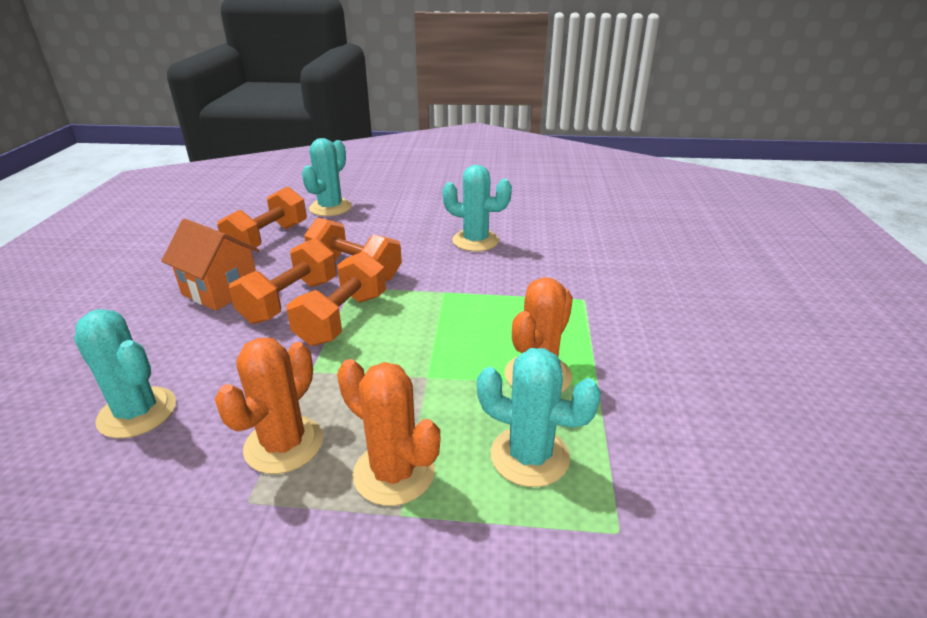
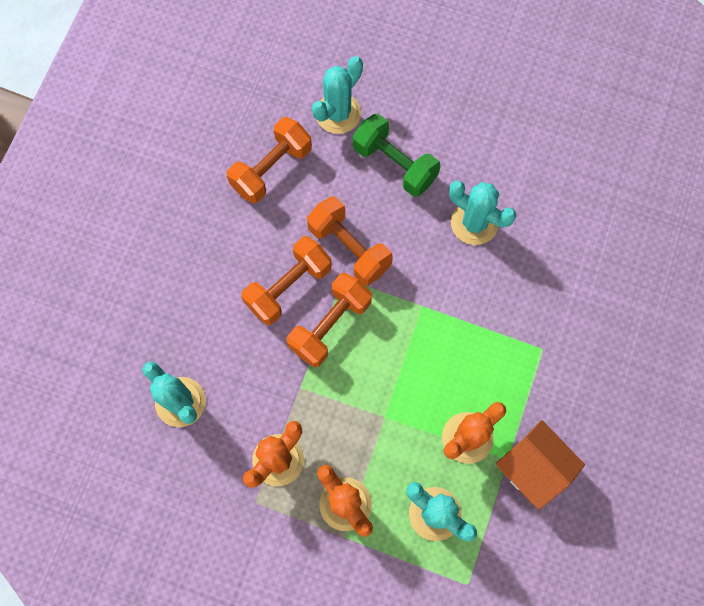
camera: 15 degrees right, 40 degrees up
orange house [161,219,260,311] -> orange house moved to [496,420,585,510]
none -> green dumbbell [353,114,440,197]

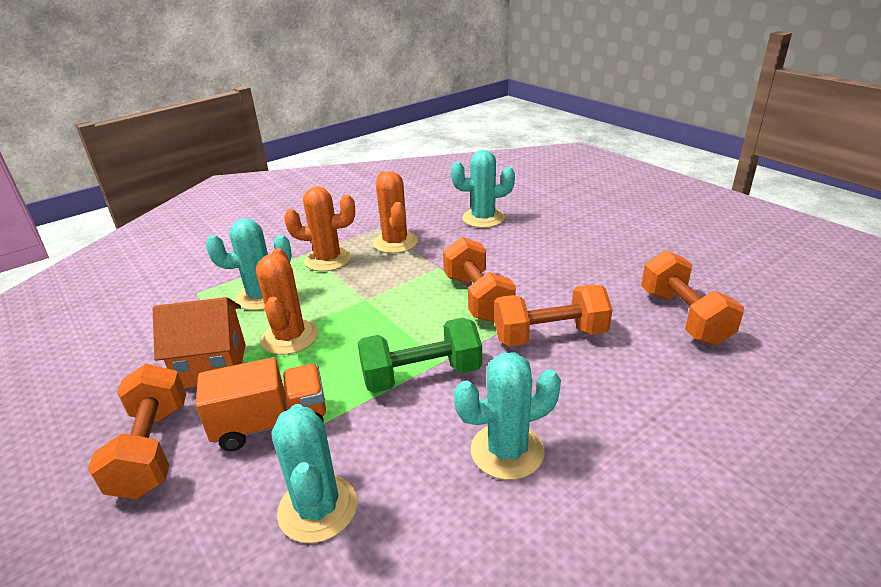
camera: 125 degrees right, 40 degrees down
orange dumbbell [241,236,332,325] -> orange dumbbell moved to [88,364,186,499]
turquoise cactus [312,56,363,134] -> turquoise cactus moved to [272,404,357,543]
green dumbbell [353,114,440,197] -> green dumbbell moved to [357,318,482,393]
none -> orange truck [196,357,326,452]

